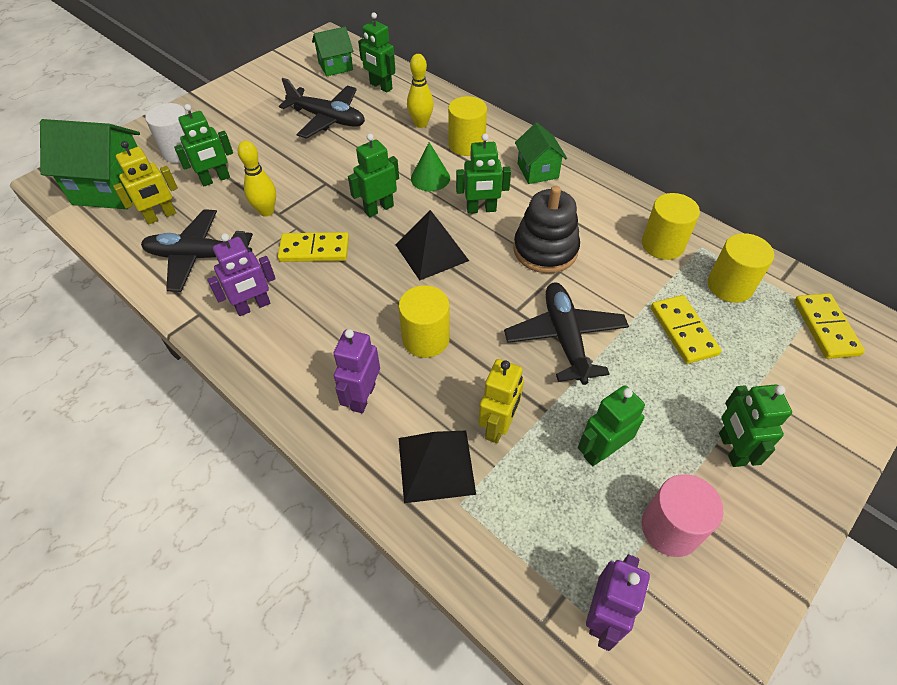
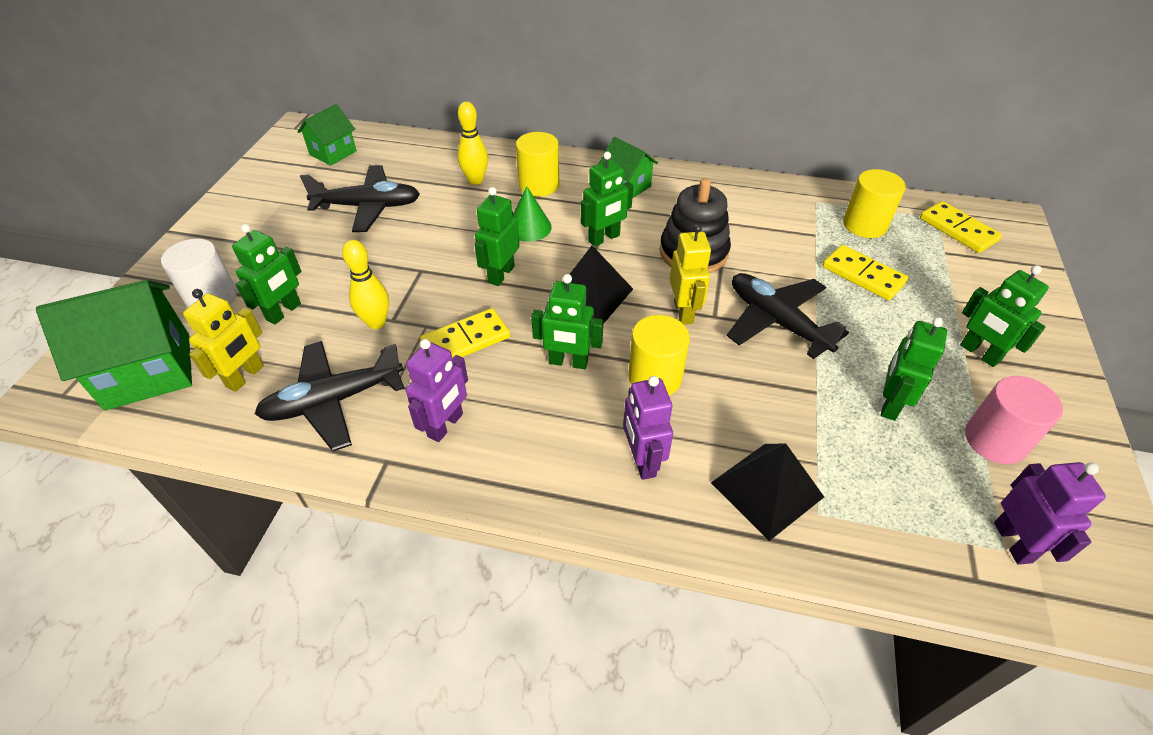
camera: 30 degrees left, 5 degrees down
green robot [358,13,395,93] -> green robot moved to [531,274,603,369]
yellow robot [478,359,524,443] -> yellow robot moved to [670,224,711,324]
yellow cylinder [642,193,700,260] -> none

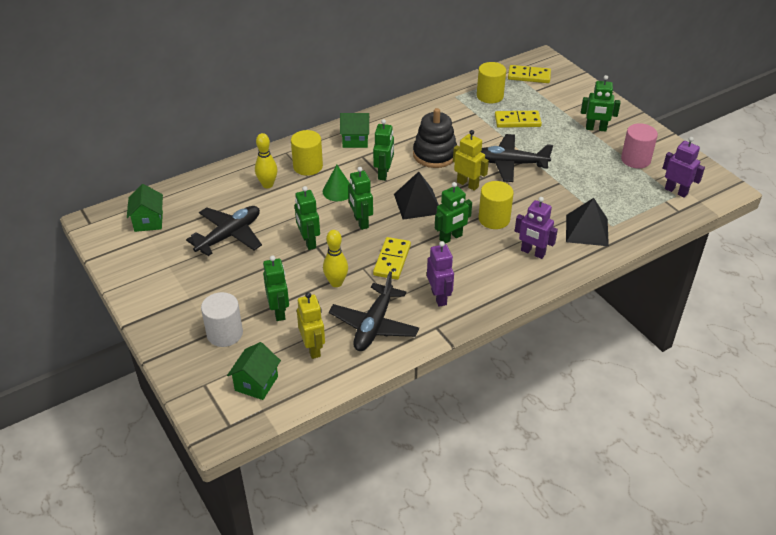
camera: 45 degrees left, 5 degrees down
green house [36,280,192,410] -> green house [227,342,281,400], size x0.58
green robot [881,317,947,421] -> green robot moved to [295,186,320,250]

